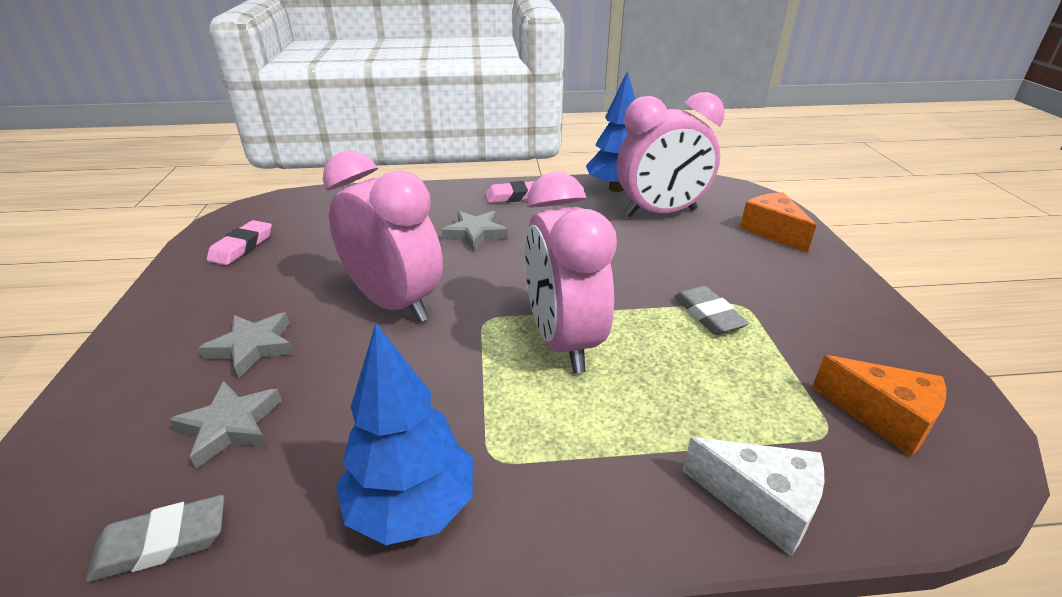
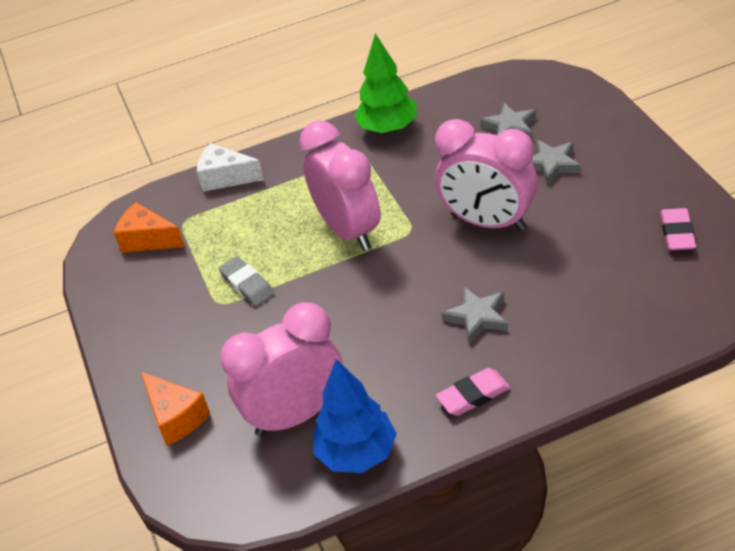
camera: 170 degrees right, 10 degrees up
grey eraser [86,495,224,582] -> none
blue tree [336,323,473,545] -> green tree [354,34,417,134]

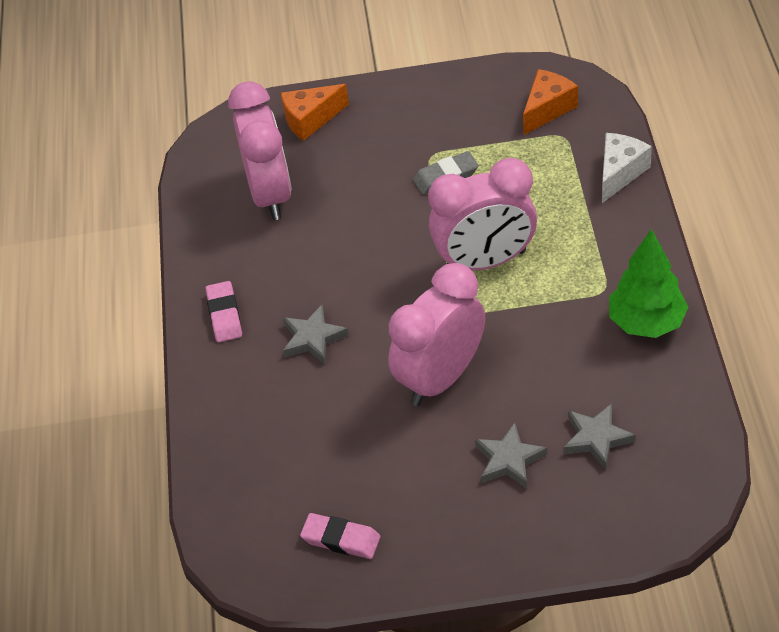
camera: 105 degrees right, 5 degrees up
blue tree [313,359,397,473] -> none

